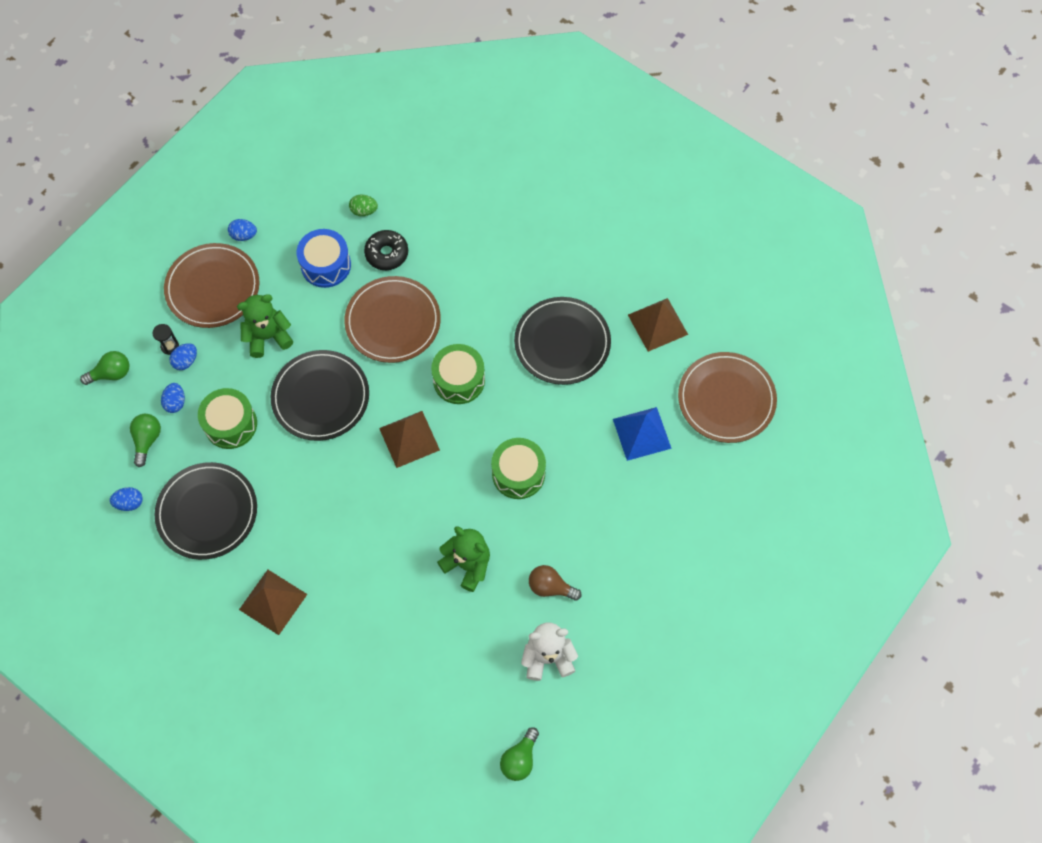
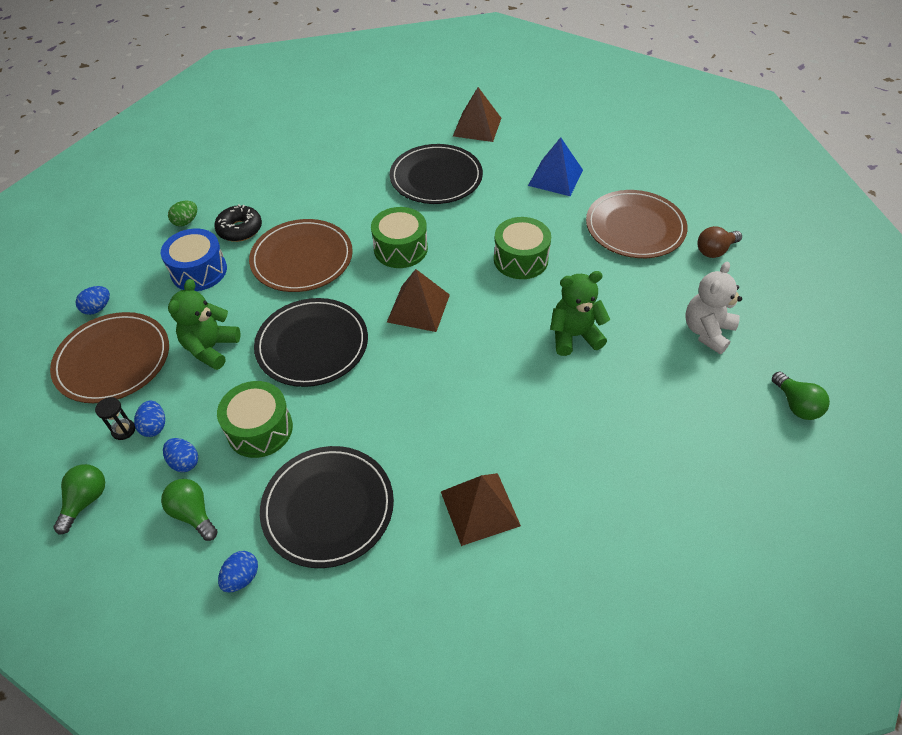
camera: 50 degrees left, 15 degrees down
brown light bulb [529,565,582,601] -> brown light bulb moved to [697,226,742,258]
brown plate [678,352,777,443] -> brown plate moved to [586,190,688,258]

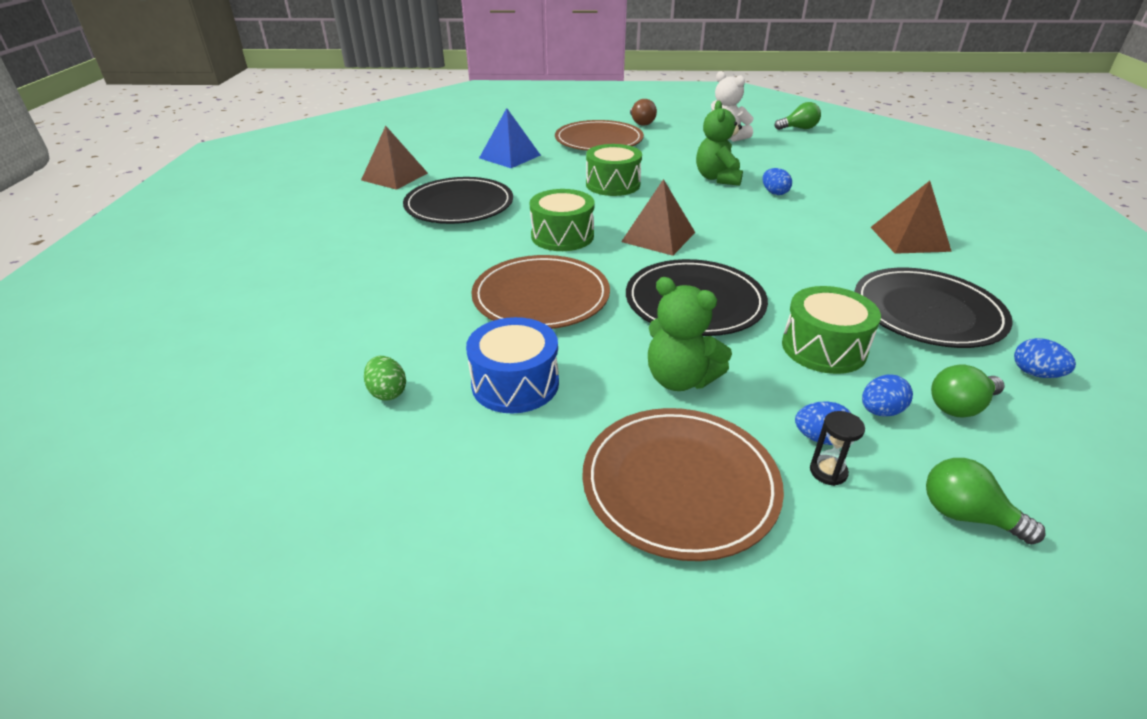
camera: 75 degrees left, 15 degrees down
blue egg [76,286,110,315] -> blue egg moved to [762,168,792,195]
black donut [214,204,262,242] -> none

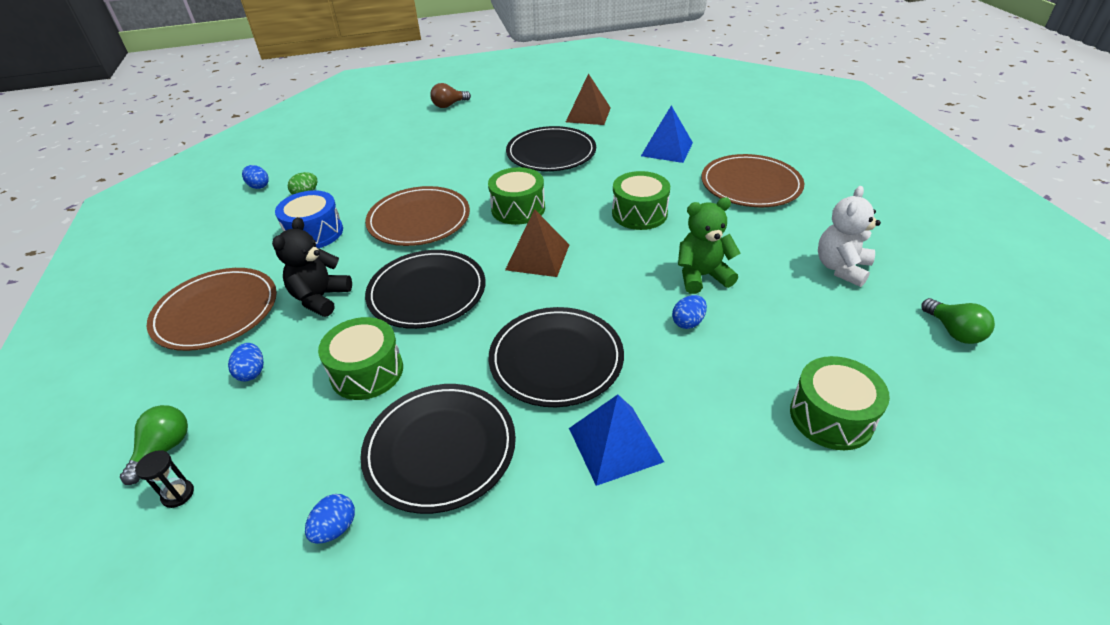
camera: 75 degrees right, 5 degrees up
brown light bulb [630,99,657,125] -> brown light bulb moved to [430,83,471,108]
green teddy bear [648,277,732,391] -> black teddy bear [272,217,352,317]
black hourglass [810,411,865,486] -> black hourglass moved to [135,450,194,508]
blue egg [862,374,913,417] -> blue egg moved to [242,165,269,189]
brown pyramid [870,181,952,254] -> blue pyramid [569,395,664,486]
green light bulb [931,365,1004,418] -> none
none -> black plate [489,307,624,407]
none -> green drum [790,356,890,450]

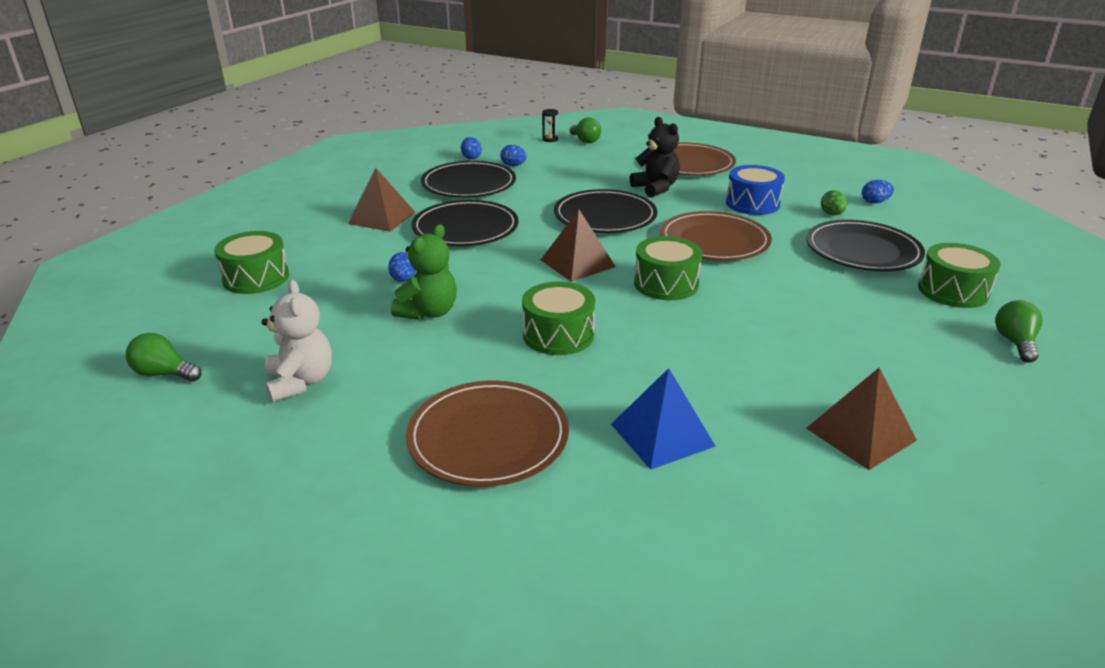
camera: 130 degrees right, 10 degrees down
blue egg [228,343,264,382] -> blue egg moved to [500,145,527,166]
green drum [318,317,403,400] -> green drum moved to [918,243,1001,308]
brown light bulb [430,83,471,108] -> green light bulb [995,300,1042,363]
black plate [506,126,596,171] -> black plate moved to [806,220,925,271]
blue pyramid [569,395,664,486] -> brown pyramid [348,168,416,232]

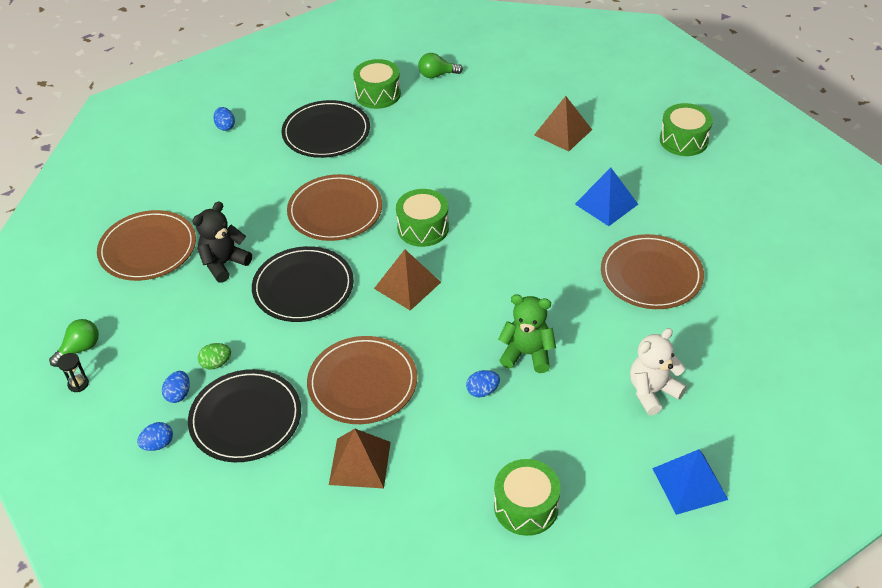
camera: 105 degrees left, 15 degrees up
green light bulb [126,333,201,382] -> blue pyramid [652,449,728,515]
black plate [411,200,519,246] -> brown plate [307,336,417,424]
green drum [522,281,595,355] -> green drum moved to [660,103,713,156]
blue drum [726,165,785,215] -> none
green egg [821,190,847,215] -> green egg moved to [198,343,231,370]

